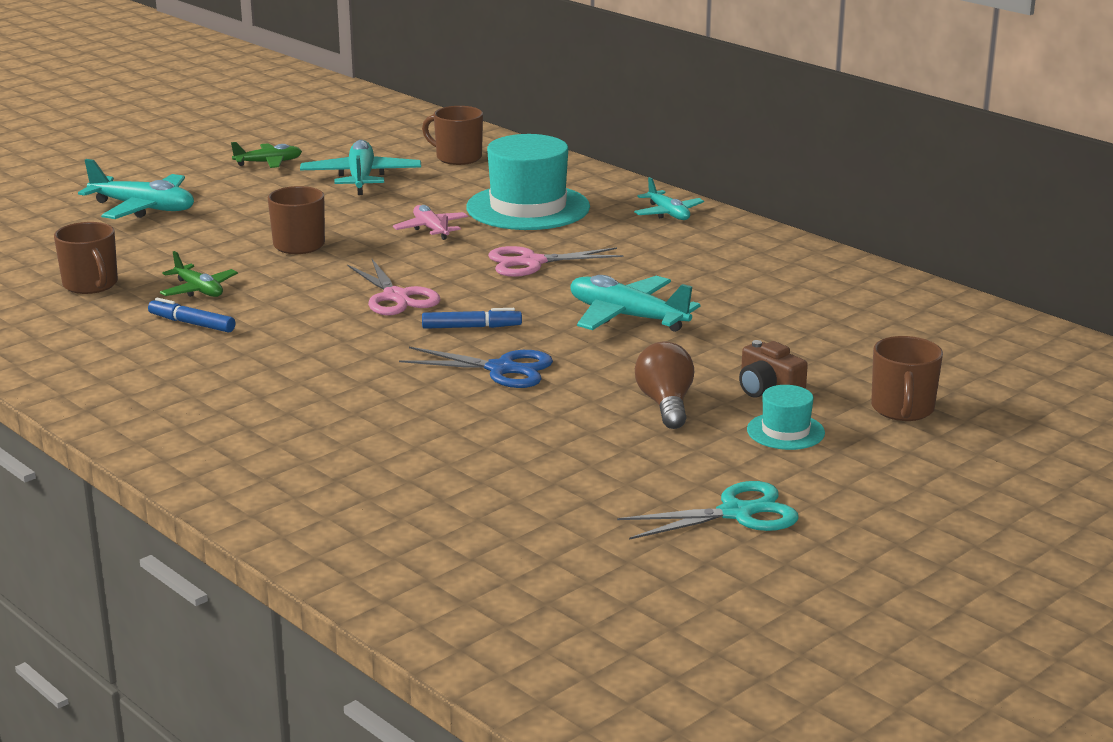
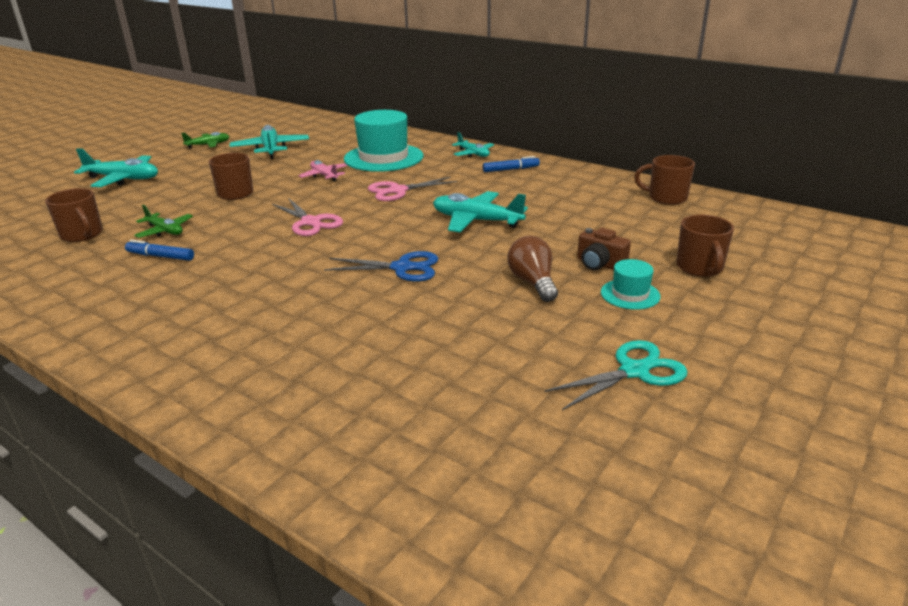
camera: 10 degrees left, 5 degrees up
brown mug [422,106,483,165] -> brown mug moved to [634,155,695,205]
blue marker [422,308,522,329] -> blue marker moved to [483,156,540,172]

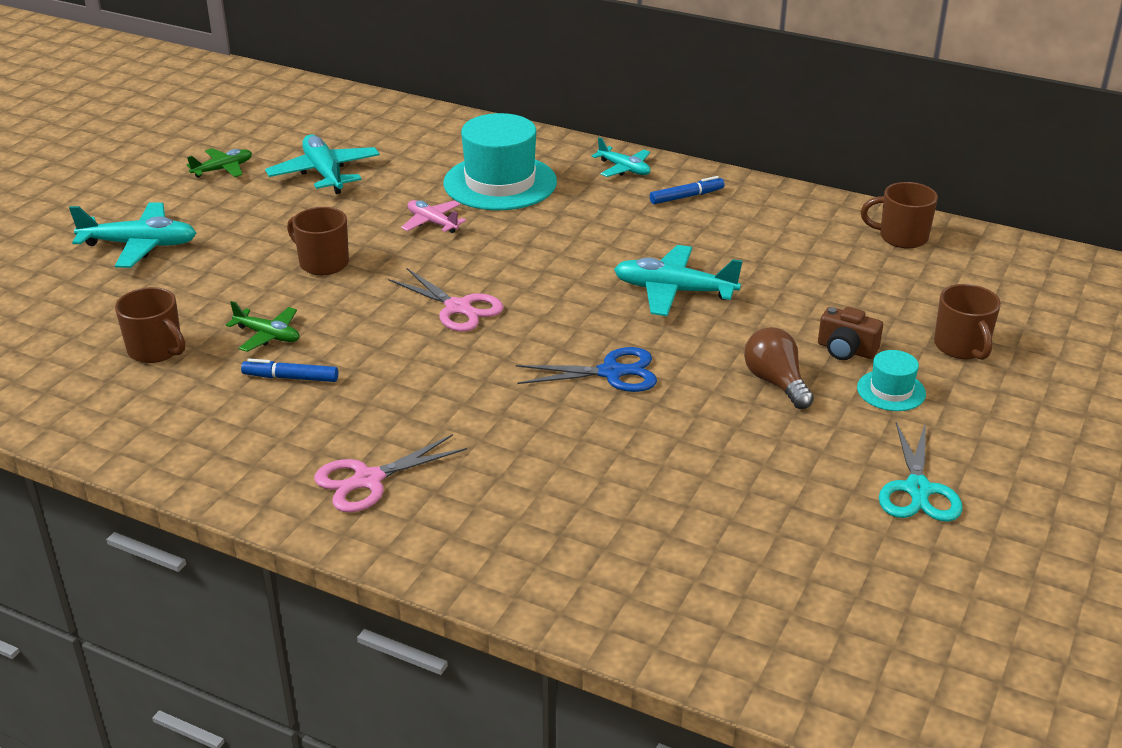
camera: 10 degrees left, 5 degrees up
pink scissors [368,177,458,201] -> pink scissors moved to [314,434,467,513]
turquoise scissors [545,340,688,410] -> turquoise scissors turned 135 degrees clockwise [879,422,963,522]

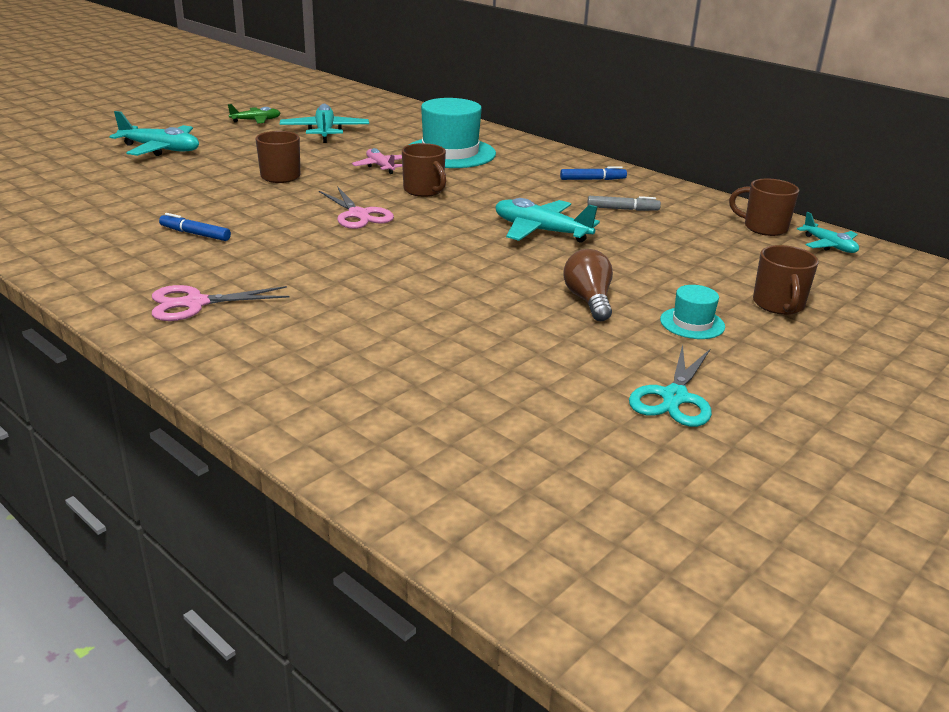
camera: 15 degrees right, 5 degrees down
brown mug [115,287,185,363] -> brown mug moved to [402,143,446,197]
green plane [226,301,299,352] -> none
blue scissors [516,347,657,392] -> none
turquoise plane [592,137,651,177] -> turquoise plane moved to [797,212,859,253]
brown camera [818,307,883,360] -> none
none -> grey marker [587,196,661,211]

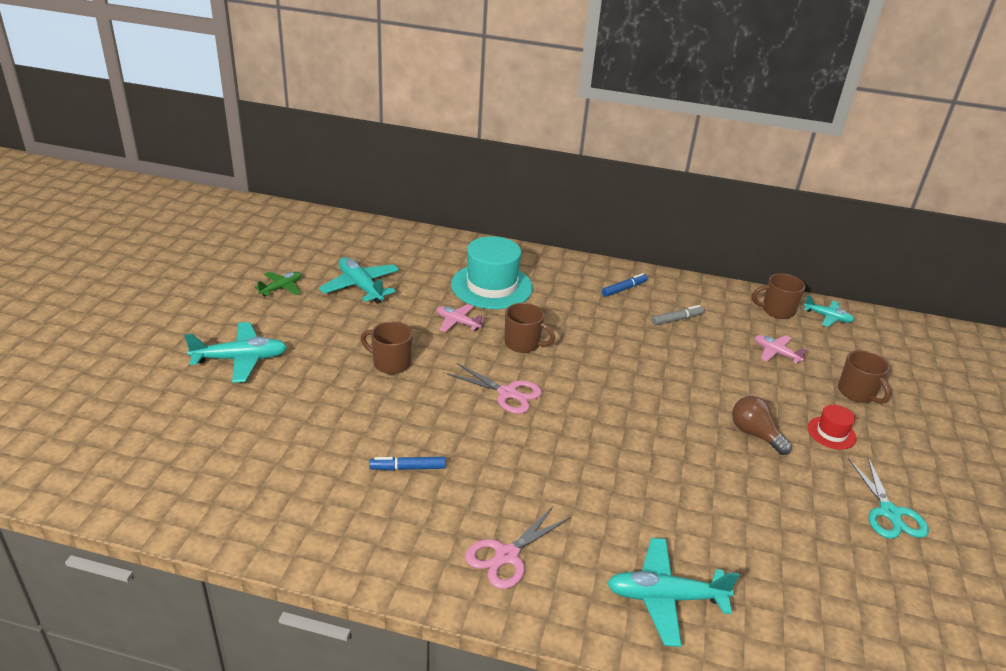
camera: 30 degrees left, 5 degrees up
turquoise plane [495,198,600,243] -> turquoise plane moved to [607,538,739,647]
turquoise hat [660,285,725,339] -> red hat [808,405,857,450]
none -> pink plane [755,335,807,364]

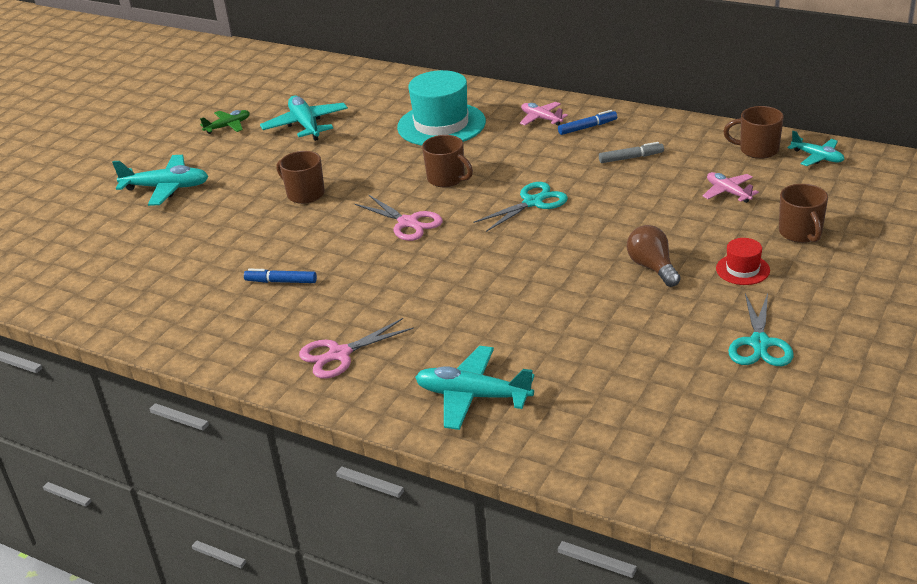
camera: 20 degrees right, 0 degrees up
pink plane [437,304,485,332] -> pink plane moved to [520,102,568,126]
none -> turquoise scissors [474,182,568,232]

